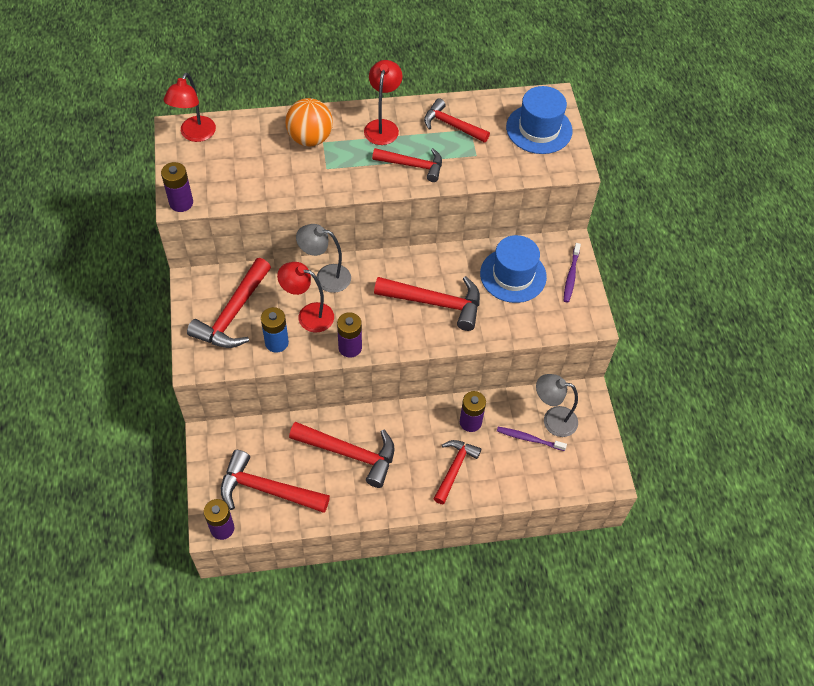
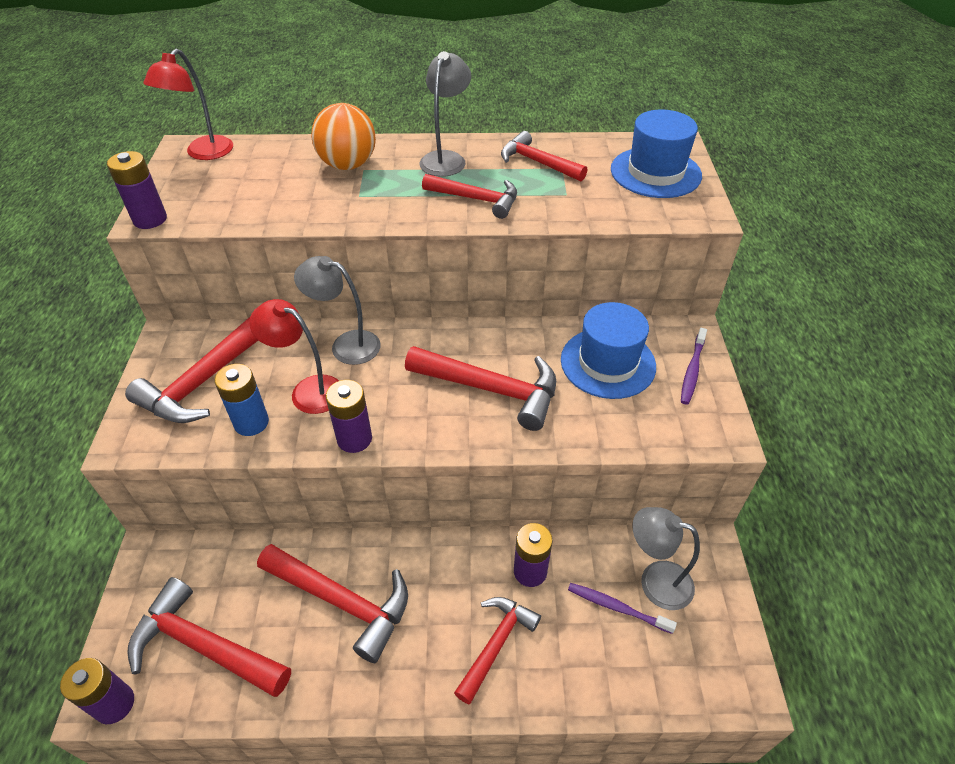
camera: 10 degrees right, 10 degrees down
red lamp [364,60,403,145] -> grey lamp [419,51,471,177]

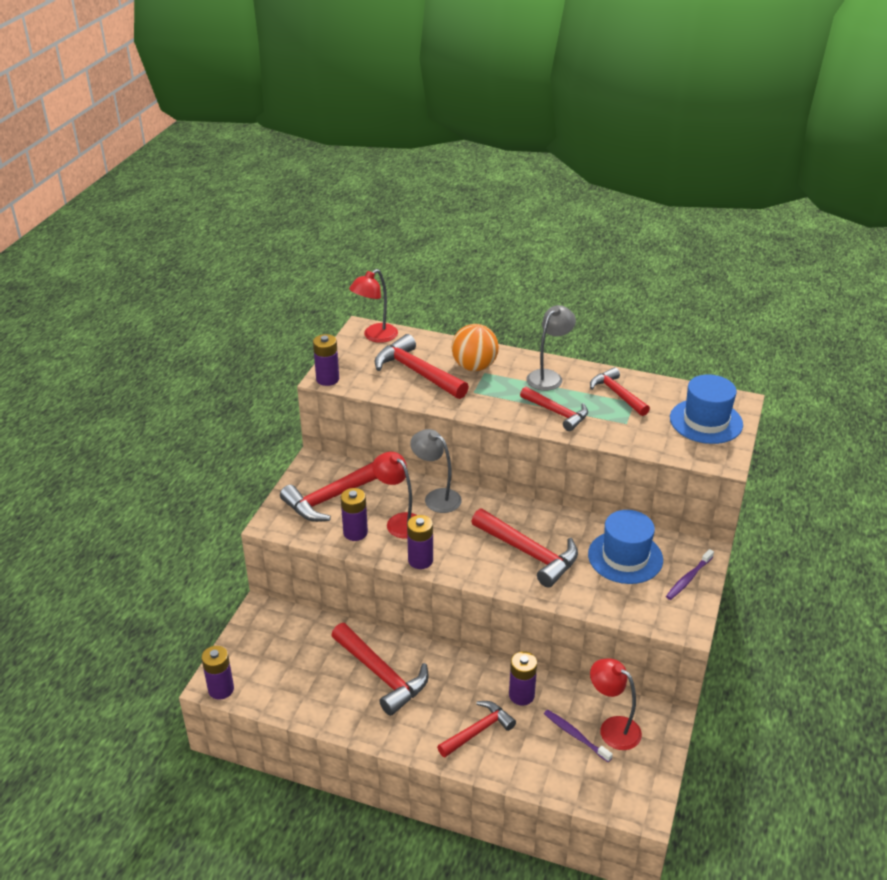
camera: 20 degrees right, 10 degrees down
red hammer [127,577,291,697] -> red hammer moved to [375,334,469,399]
blue battery [214,364,269,436] -> purple battery [341,488,368,541]
grey lamp [632,507,700,610] -> red lamp [590,658,642,750]

